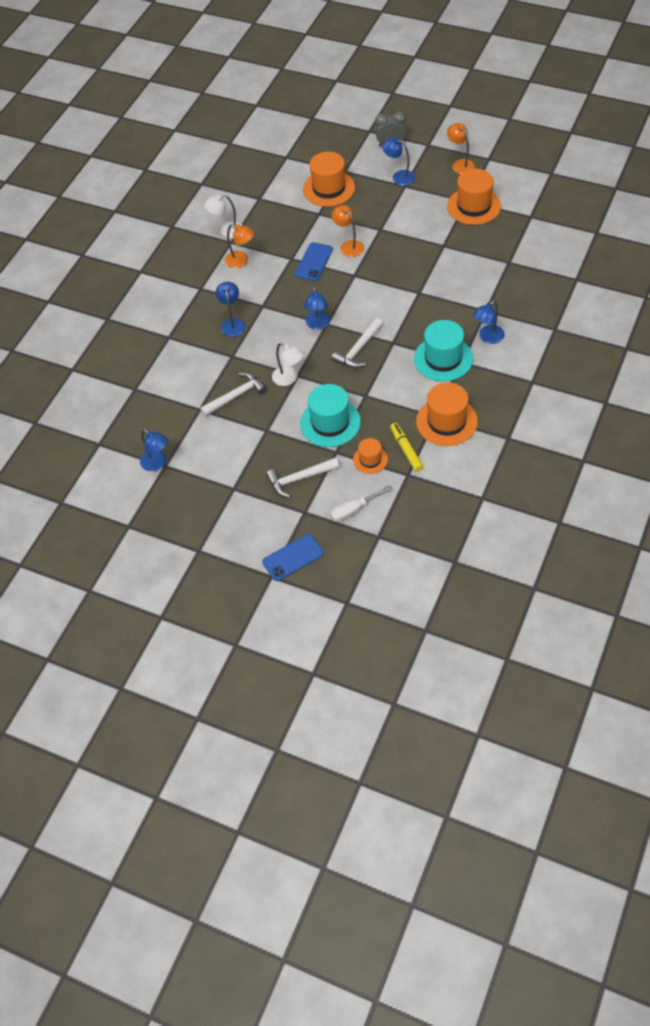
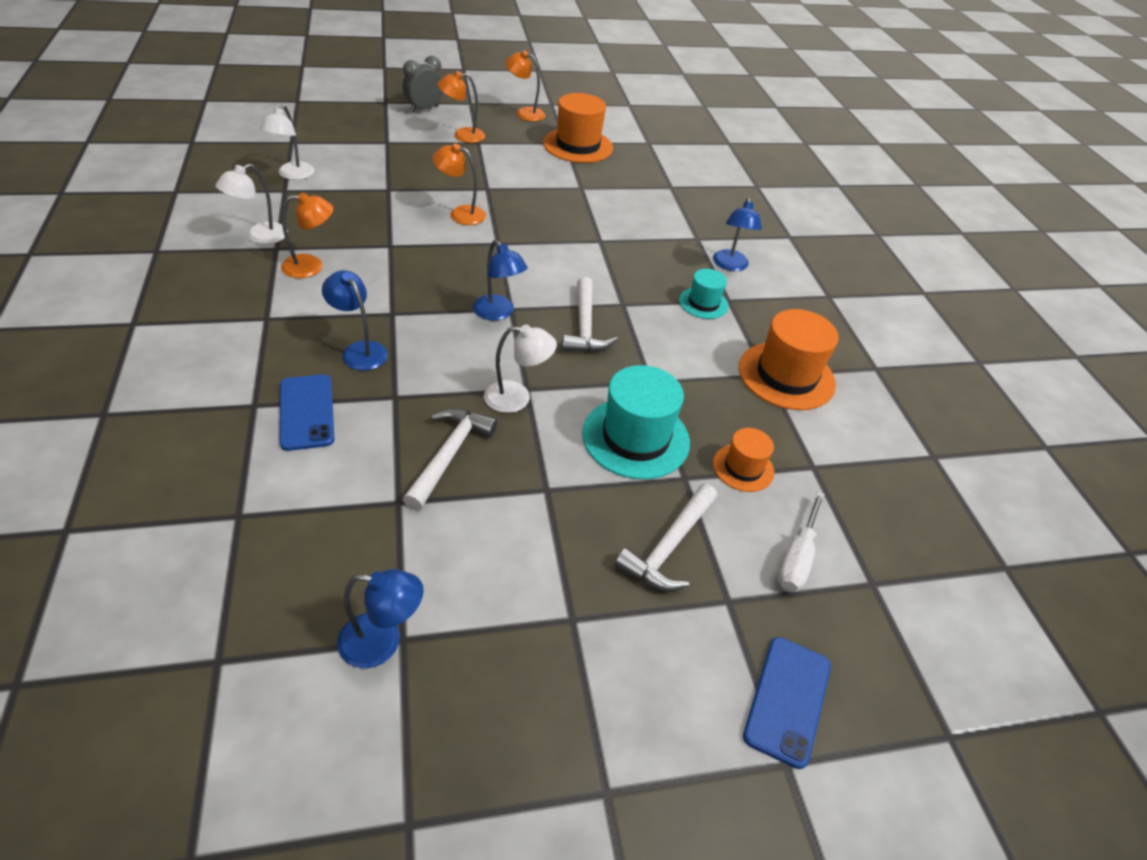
camera: 45 degrees left, 10 degrees down
blue phone [295,242,333,281] -> blue phone moved to [279,374,335,451]
orange hat [303,152,355,207] -> none
blue lamp [382,137,415,186] -> orange lamp [437,71,485,143]
yellow marker [390,423,423,472] -> none
turquoise hat [414,320,473,381] -> turquoise hat [679,269,729,319], size x0.56
none -> white lamp [260,105,314,180]

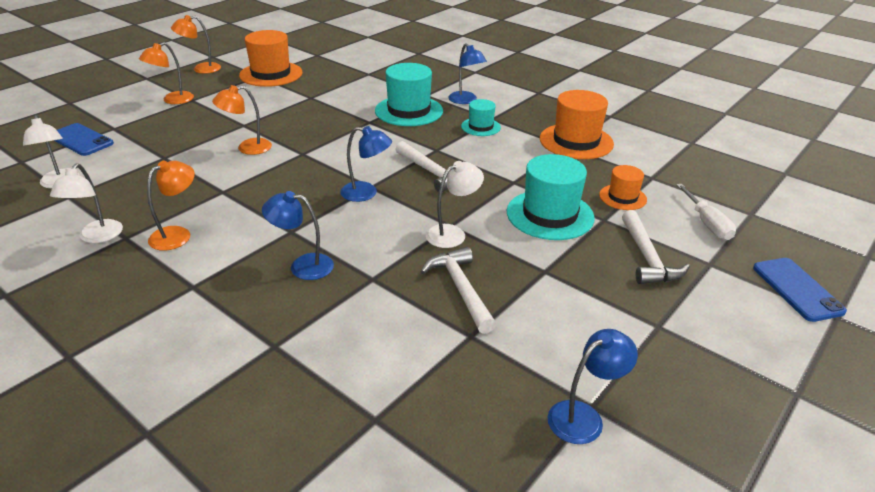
camera: 35 degrees left, 10 degrees down
blue phone [279,374,335,451] -> blue phone moved to [54,123,114,156]
grey clock [403,56,443,113] -> none
none -> turquoise hat [375,63,443,126]

